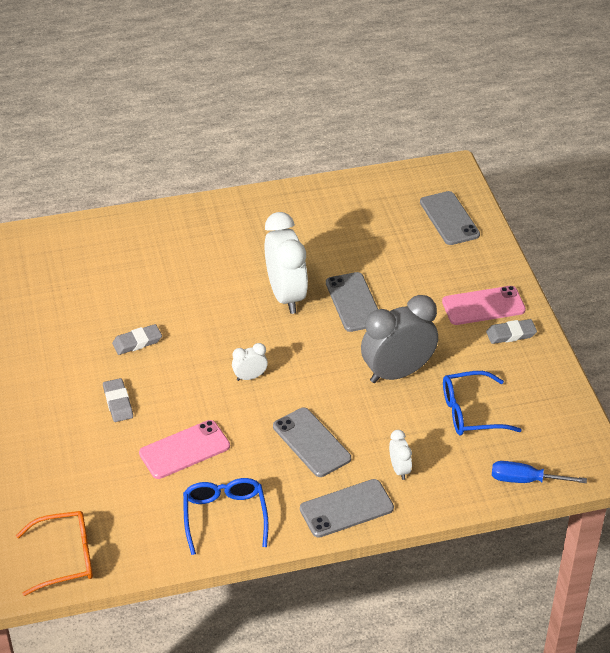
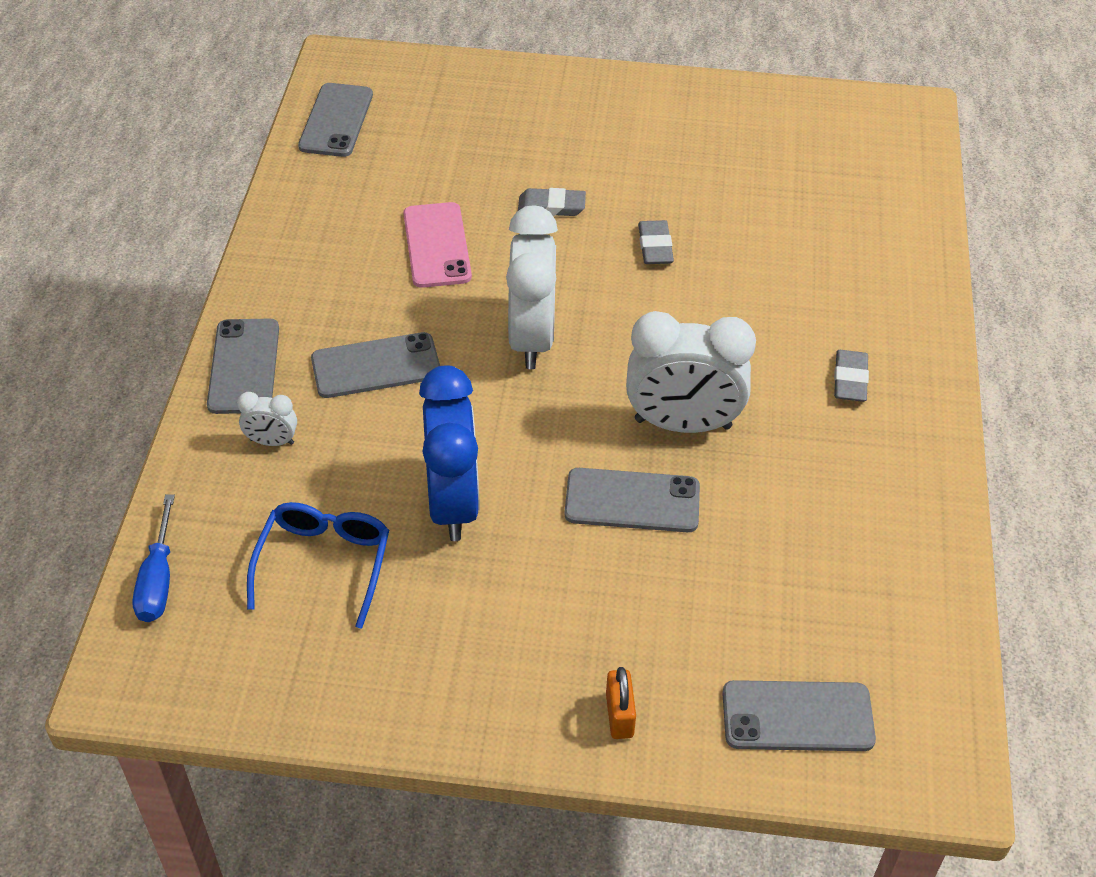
camera: 110 degrees right, 5 degrees up
orange glasses [16,511,93,596] -> grey phone [298,83,373,157]
blue glasses [183,478,269,555] -> none
white clock [232,343,268,381] -> white clock [506,205,558,369], size x2.19
grey clock [361,295,438,383] -> blue clock [419,366,480,541]
pink phone [442,286,526,325] -> none
grey eraser [486,319,537,344] -> grey eraser moved to [834,350,869,402]
blue screwdriver [492,461,587,483] -> blue screwdriver turned 150 degrees clockwise [132,494,175,622]
none -> orange padlock [606,667,636,739]

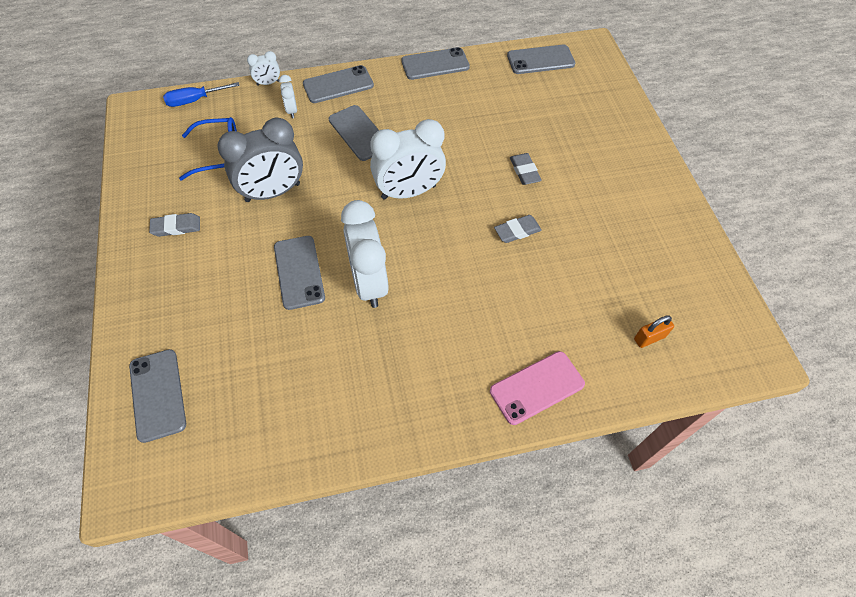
camera: 70 degrees right, 10 degrees up
pink phone [403,202,472,288] -> pink phone moved to [490,351,585,425]
blue clock [419,366,480,541] -> grey clock [217,118,303,202]
orange padlock [606,667,636,739] -> orange padlock moved to [634,315,674,348]
grey eraser [834,350,869,402] -> grey eraser moved to [149,213,200,237]
none -> white clock [247,51,280,86]
none -> grey phone [401,47,470,80]

